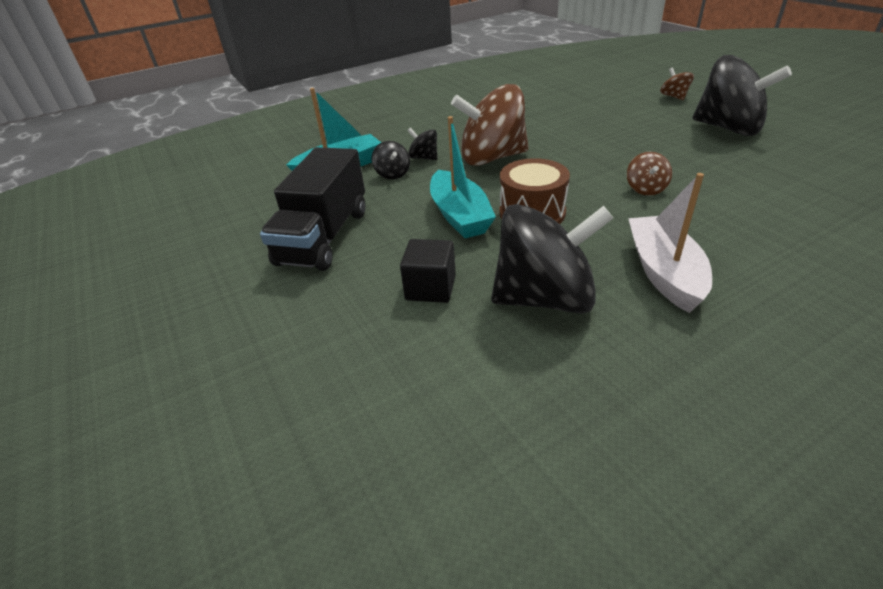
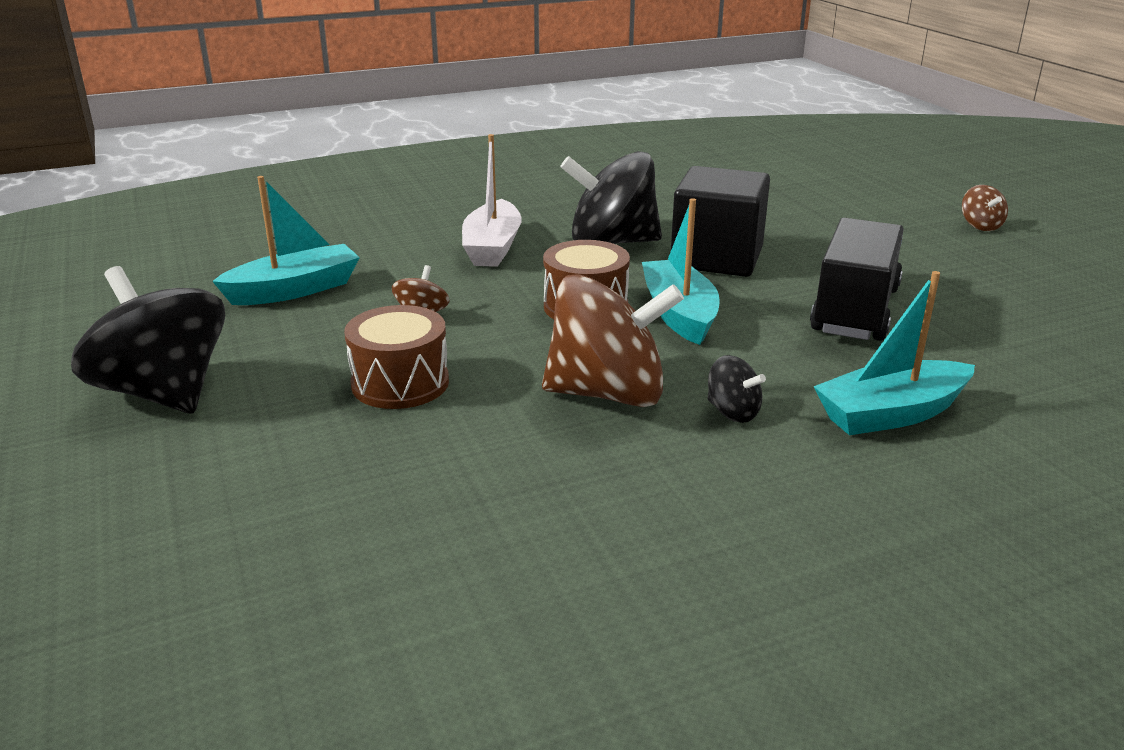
camera: 175 degrees left, 10 degrees down
black spinning top [371,141,410,180] -> none
black cube [400,239,456,303] -> black cube [671,166,770,277], size x1.84
brown spinning top [660,68,694,100] -> brown spinning top moved to [962,185,1008,231]
none -> turquoise boat [212,176,360,305]
none -> brown drum [344,305,449,409]

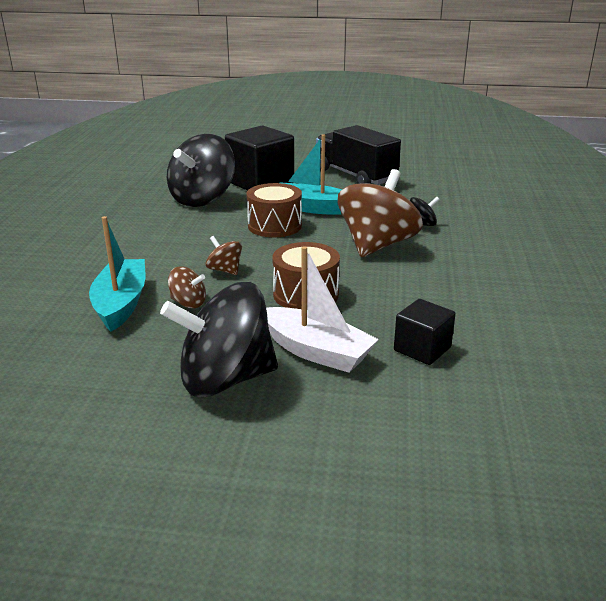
camera: 60 degrees left, 0 degrees up
white boat [462,134,522,267] -> white boat moved to [266,246,379,373]
turquoise boat [813,271,975,435] -> none
brown spinning top [962,185,1008,231] -> brown spinning top moved to [168,266,206,308]
none -> black cube [394,299,456,365]

